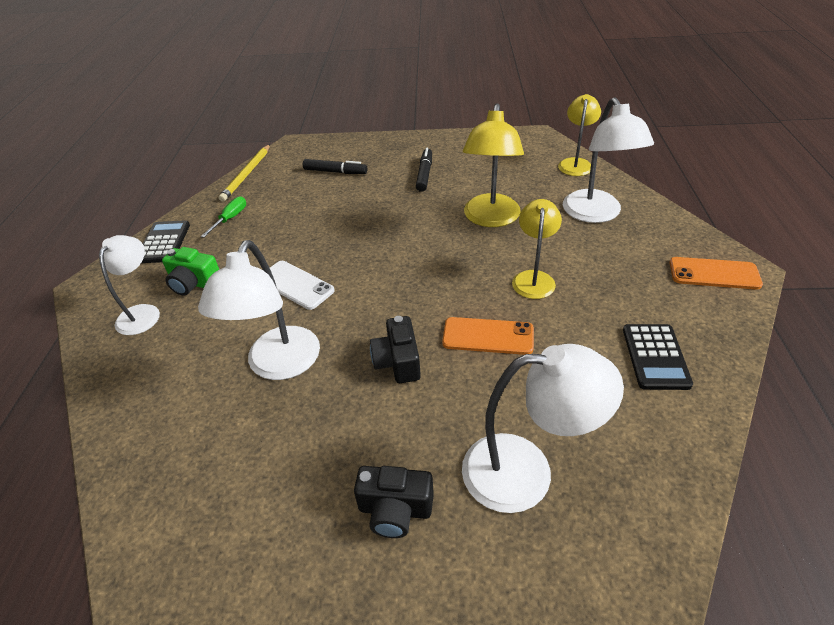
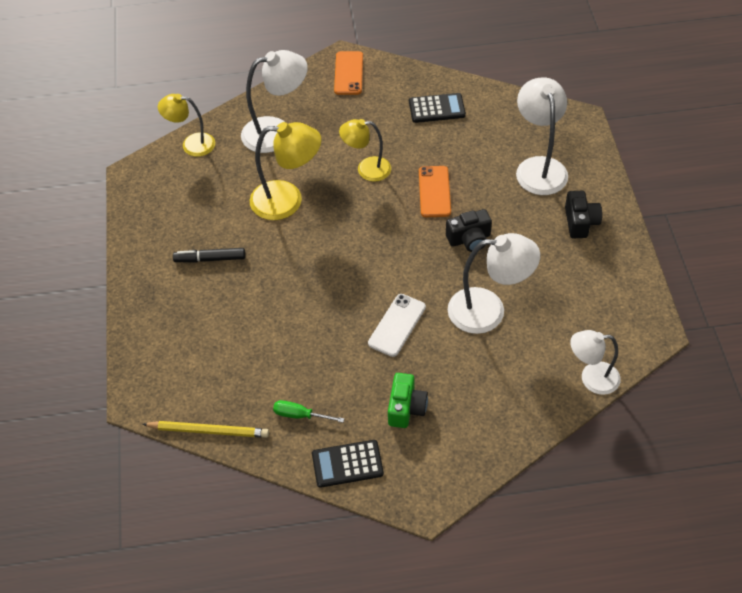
camera: 100 degrees left, 10 degrees up
white lamp [99,235,160,335] -> white lamp moved to [570,330,621,395]
black marker [303,159,367,174] -> none

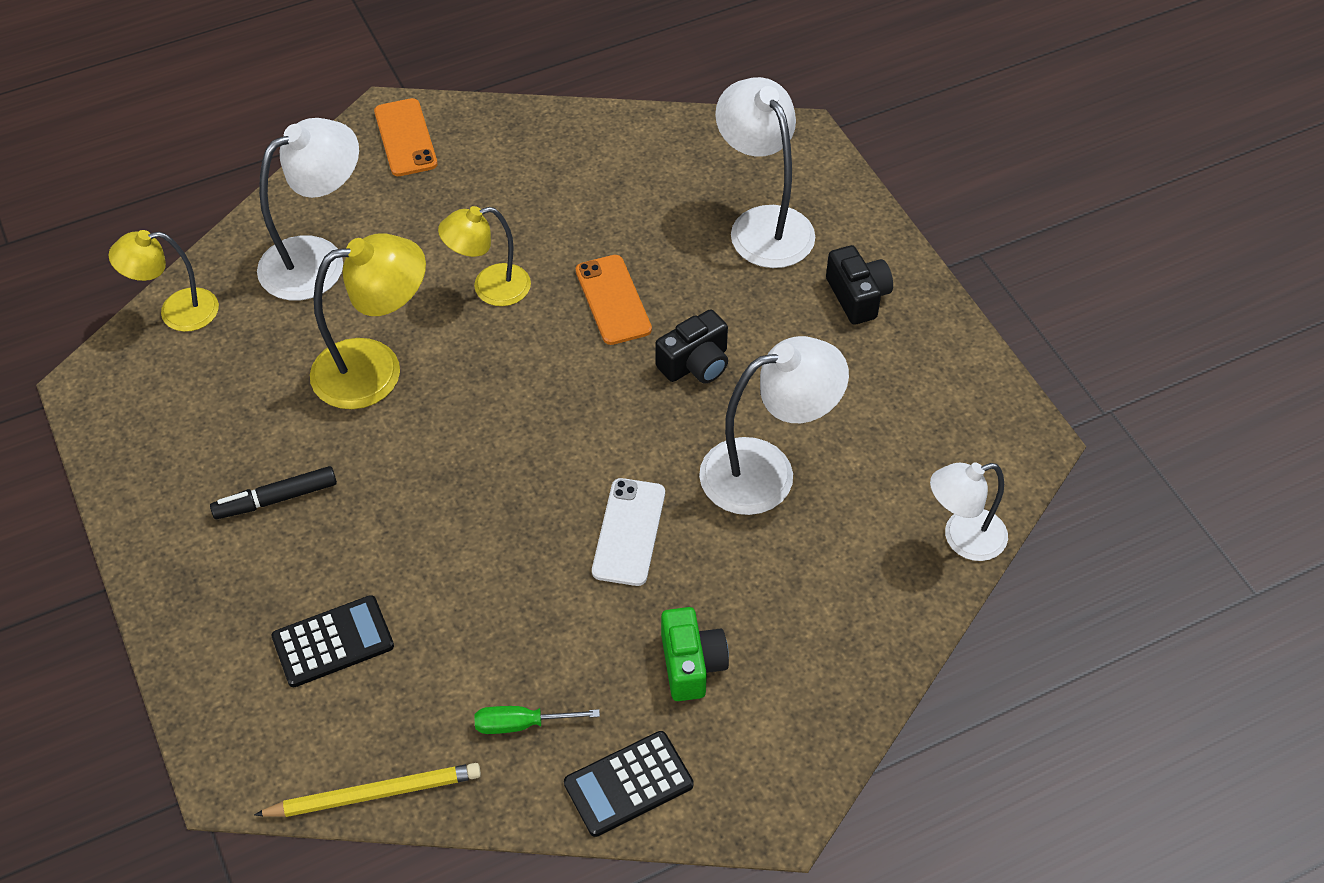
camera: 20 degrees left, 0 degrees up
black calculator [409,93,466,123] -> black calculator moved to [271,595,394,687]

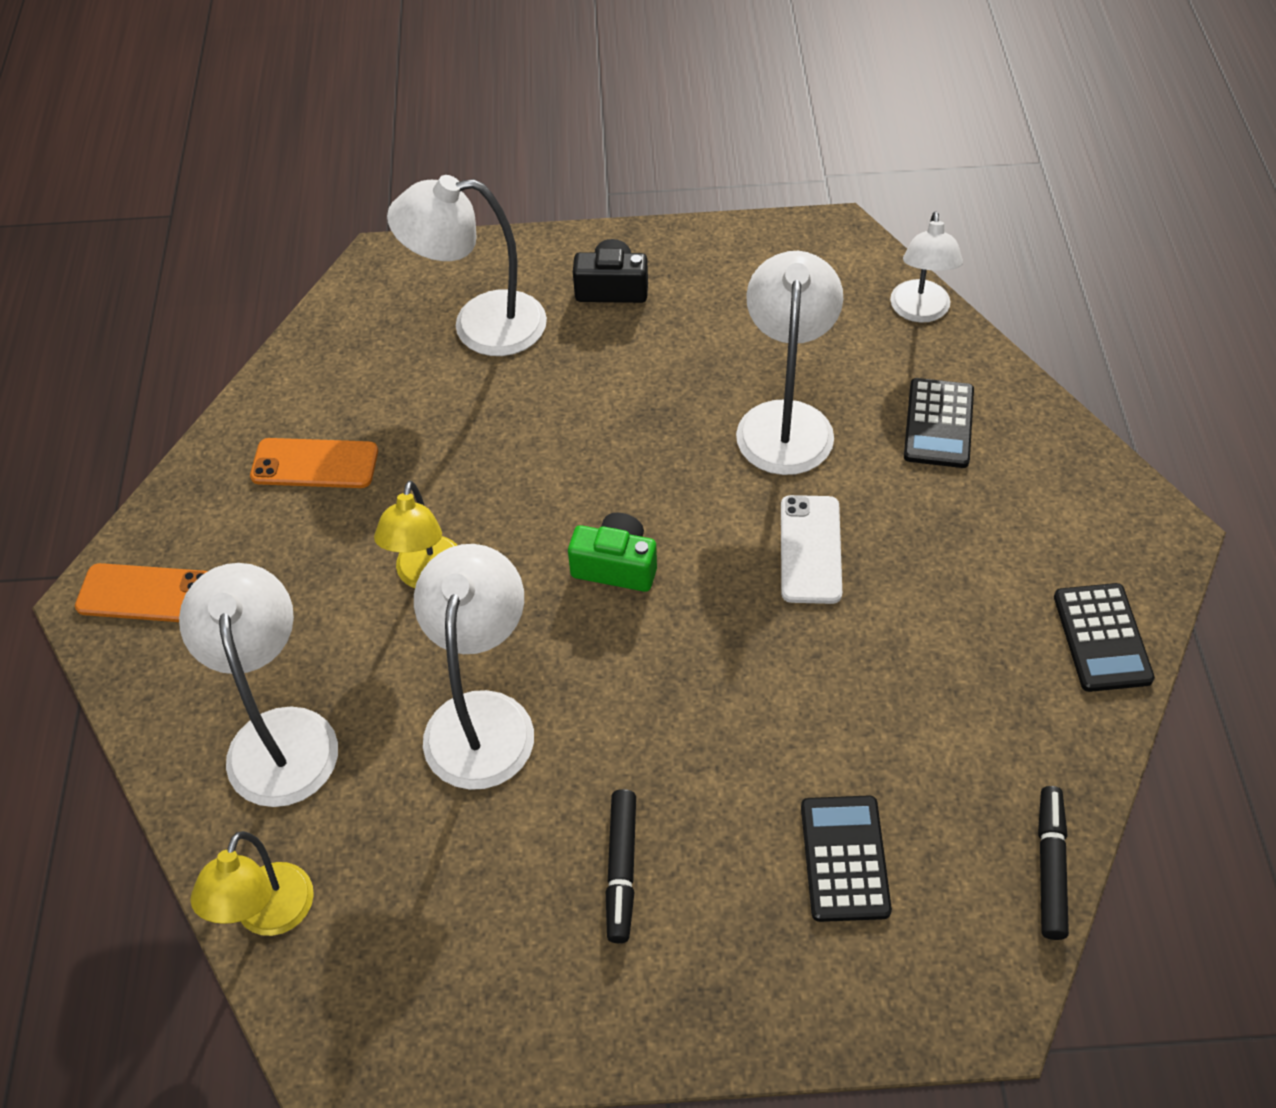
camera: 65 degrees left, 0 degrees up
yellow pencil [254,763,481,817] -> black marker [1038,786,1069,940]
yellow lamp [310,233,426,409] -> white lamp [414,544,534,790]
green screwdriver [474,706,600,734] -> none
orange phone [576,255,652,345] -> orange phone moved to [250,438,378,488]
white phone [592,478,665,586] -> white phone turned 60 degrees clockwise [781,495,842,604]
black camera [655,309,728,383] -> none
green camera [661,607,729,701] -> green camera moved to [568,513,657,592]
none -> black calculator [904,378,974,468]

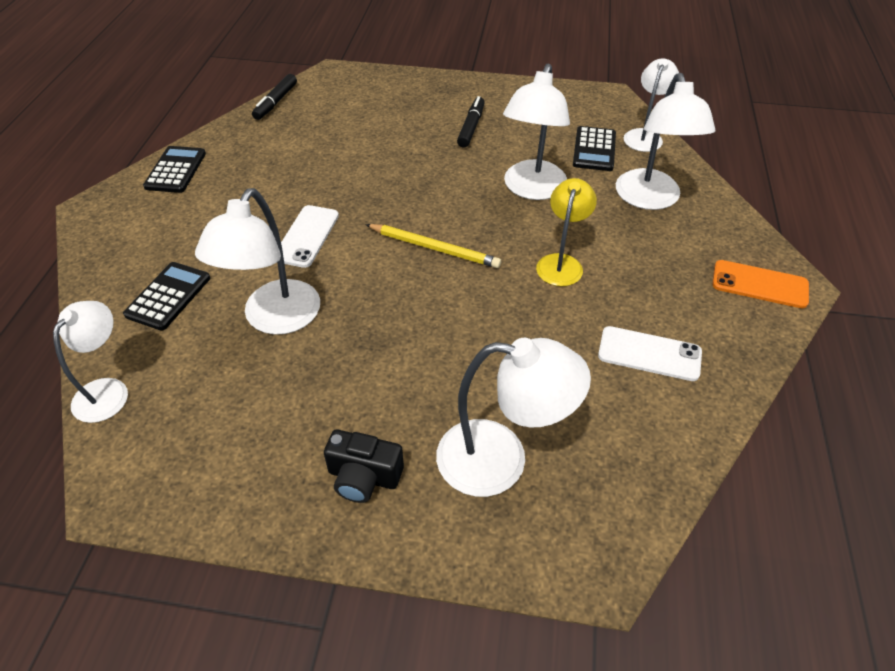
camera: 170 degrees left, 5 degrees down
yellow lamp [190,831,314,936] -> white lamp [624,58,679,152]
orange phone [250,438,378,488] -> white phone [598,326,702,381]
green camera [568,513,657,592] -> yellow pencil [365,224,501,268]
black calculator [801,796,892,922] -> black calculator moved to [573,126,616,171]

